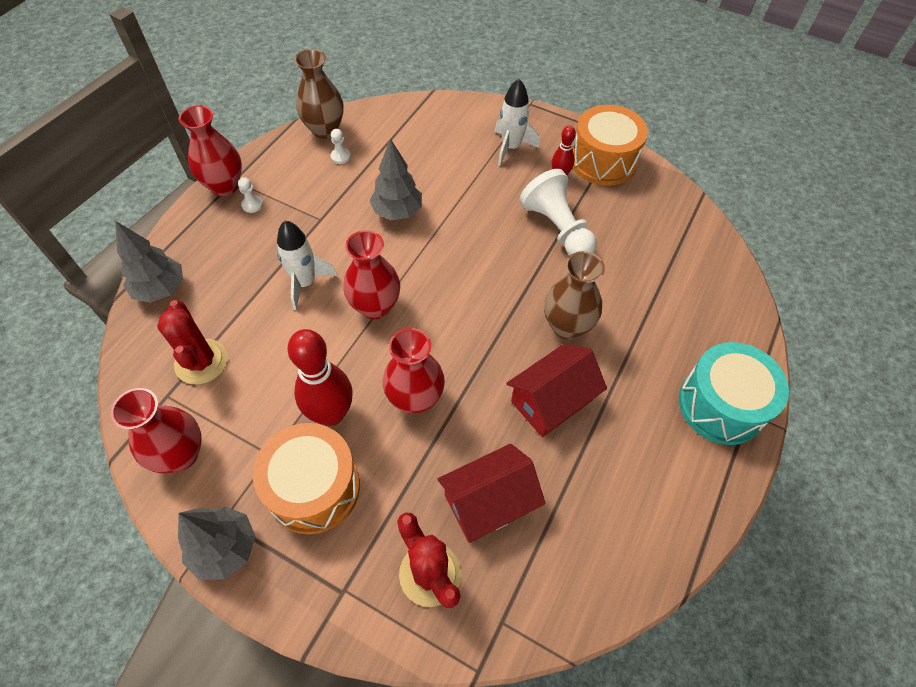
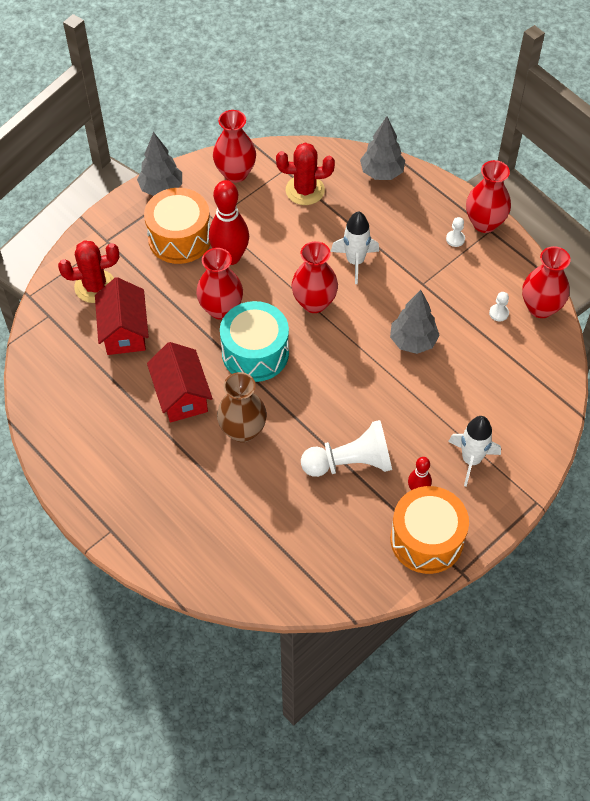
camera: 110 degrees right, 0 degrees up
brown vase [294,49,344,139] -> red vase [522,246,571,318]
turquoise drum [679,342,789,445] -> turquoise drum moved to [220,301,289,382]

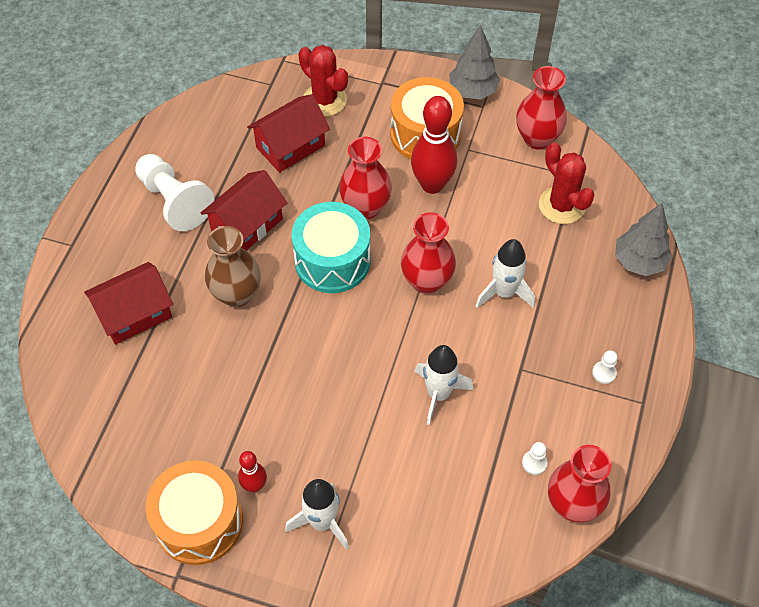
camera: 60 degrees right, 0 degrees up
white pawn [301,420,392,477] -> white pawn moved to [135,154,214,231]
grey tree [390,290,440,354] -> white rocket [414,345,473,425]
red vase [466,160,511,233] -> none
none -> red house [84,262,173,345]

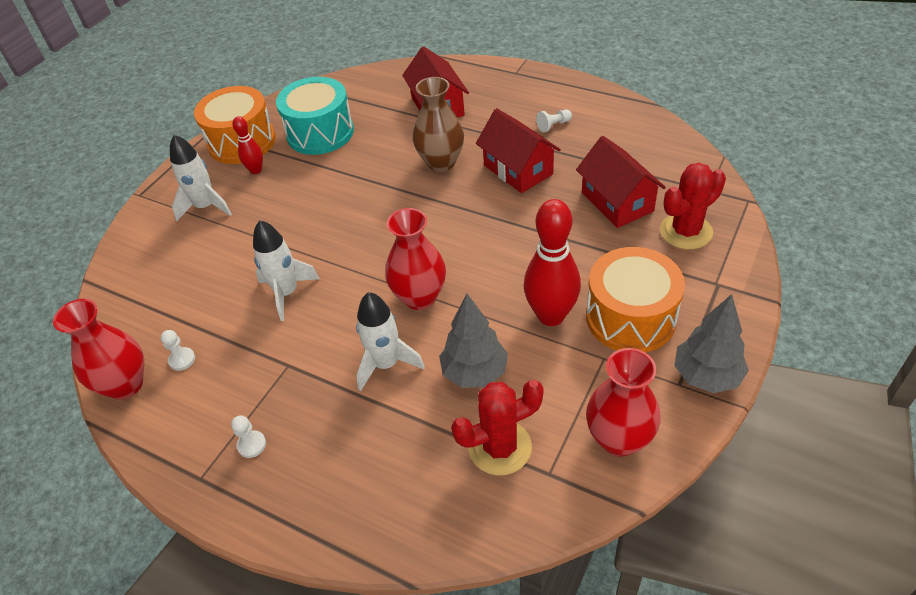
camera: 105 degrees right, 10 degrees down
white pawn [135,154,214,231] -> white pawn [536,109,572,132], size x0.41
turquoise drum [292,202,371,293] -> turquoise drum moved to [276,77,354,155]
red vase [339,137,392,219] -> none
grey tree [615,203,672,276] -> grey tree moved to [439,293,508,388]

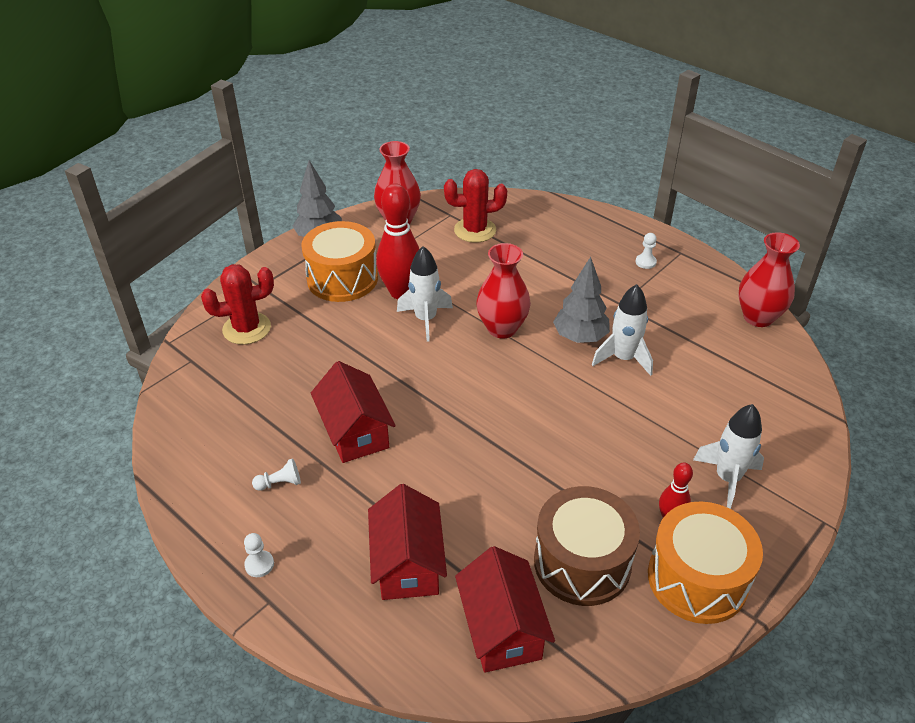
camera: 170 degrees left, 5 degrees down
white pawn [161,330,195,371] -> white pawn moved to [244,533,274,577]
turquoise drum [276,77,354,155] -> brown drum [534,486,640,606]
white rocket [356,292,425,391] -> white rocket moved to [397,246,453,342]
brown vase [413,77,464,172] -> none
grey tree [439,293,508,388] -> grey tree moved to [553,257,610,343]
red house [576,136,666,228] -> red house moved to [455,546,555,672]

